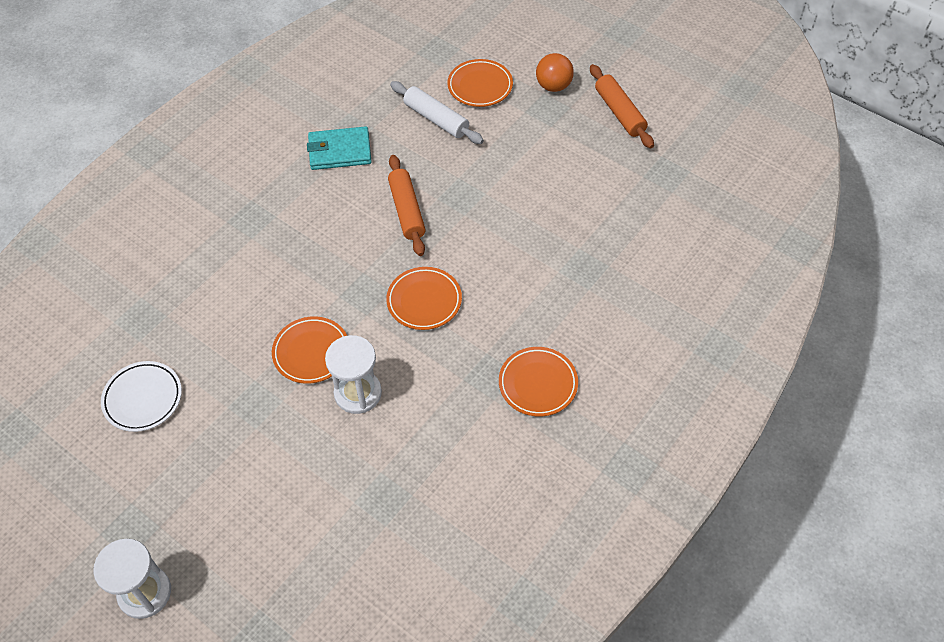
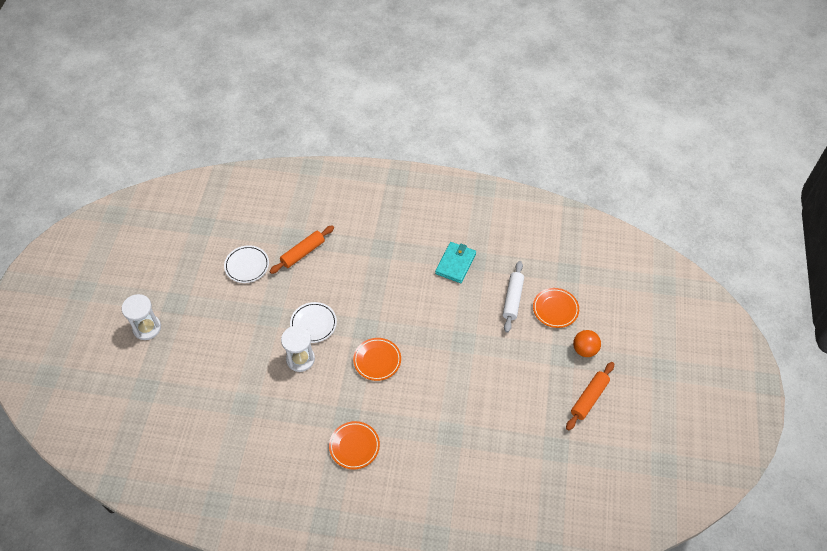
camera: 60 degrees right, 0 degrees up
orange plate [272,316,347,384] -> white plate [290,302,337,343]
turquoise wallet [307,126,372,170] -> turquoise wallet turned 60 degrees clockwise [435,242,476,283]
orange rolling pin [388,155,426,256] -> orange rolling pin moved to [269,225,334,274]

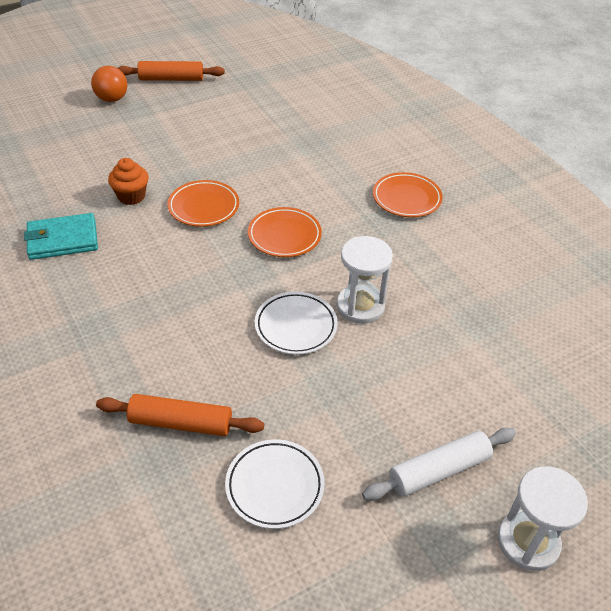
camera: 130 degrees left, 10 degrees down
white rolling pin [503,261,524,333] -> white rolling pin moved to [362,427,516,501]
orange plate [533,288,579,328] -> orange plate moved to [167,180,239,227]
none -> orange cupcake [108,158,149,205]

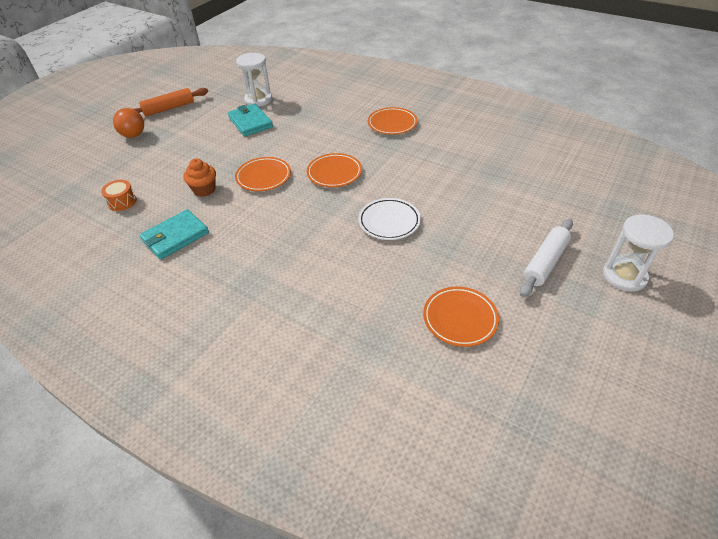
camera: 25 degrees left, 0 degrees up
orange rolling pin [96,394,264,436] -> none
white plate [225,439,325,529] -> orange plate [423,287,499,347]
white hourglass [337,236,393,324] -> white hourglass moved to [236,53,272,107]
none -> orange drum [101,180,137,211]
none -> turquoise wallet [228,104,273,136]

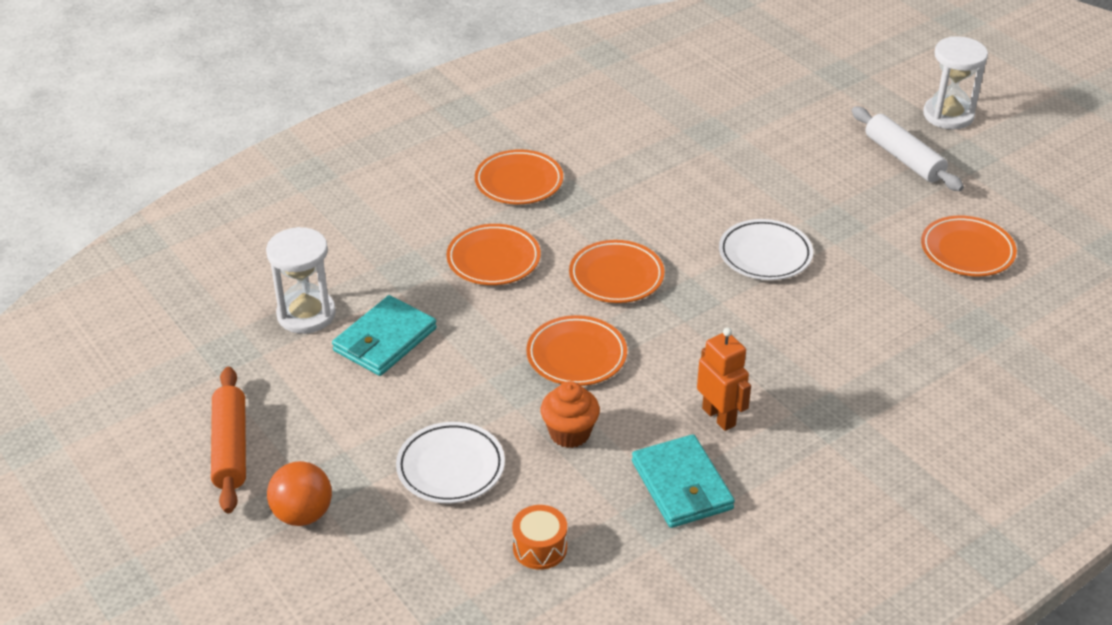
camera: 70 degrees left, 5 degrees down
turquoise wallet [228,104,273,136] -> turquoise wallet turned 45 degrees counterclockwise [332,295,437,376]
none -> white plate [396,422,505,503]
none -> orange plate [446,224,541,285]
none -> orange robot [697,328,751,431]

